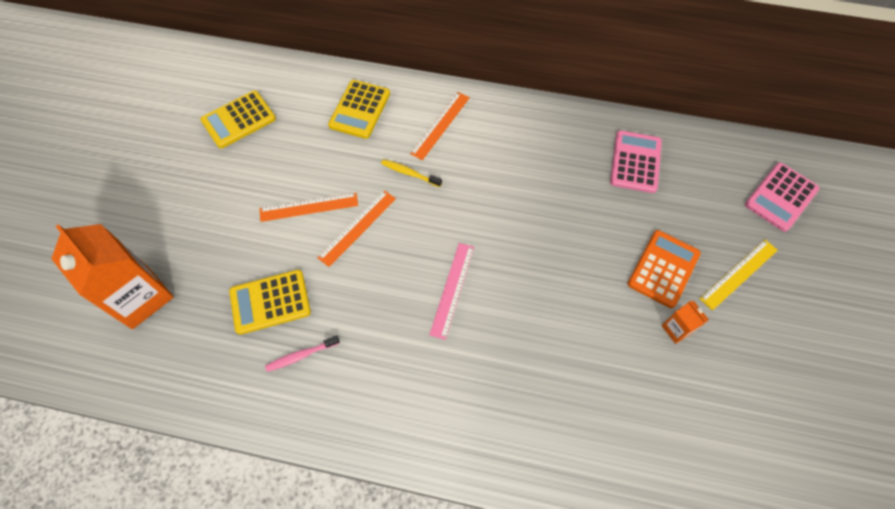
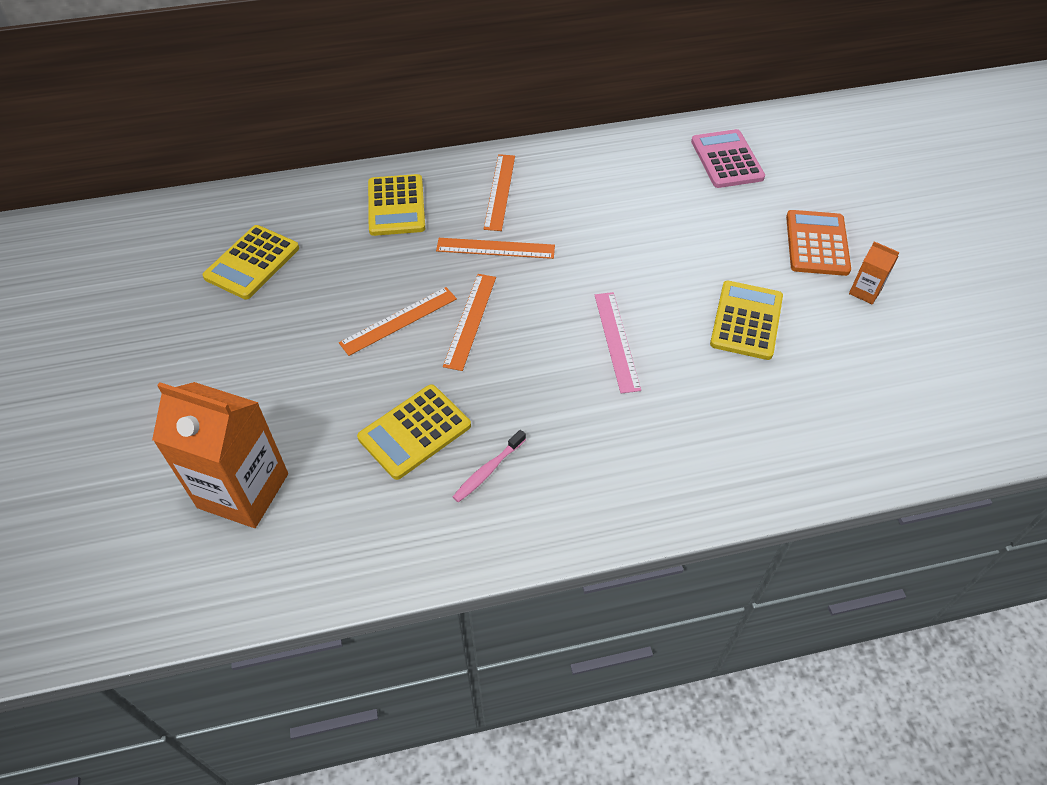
camera: 25 degrees left, 10 degrees down
yellow toothbrush [381,159,442,187] -> orange ruler [436,238,555,259]
yellow ruler [699,239,778,311] -> none
pink calculator [745,162,820,232] -> none
none -> yellow calculator [710,281,783,360]

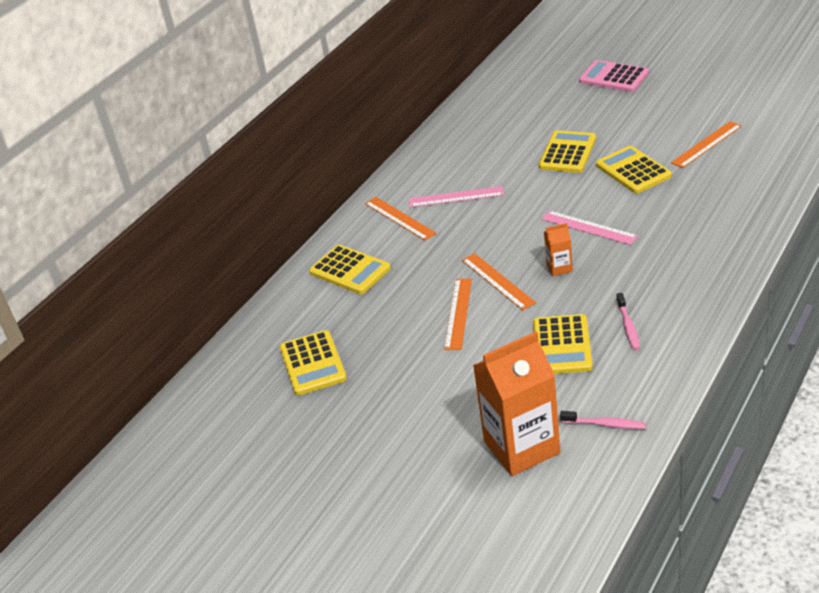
camera: 40 degrees left, 15 degrees down
orange ruler [436,238,555,259] -> orange ruler moved to [671,121,742,168]
pink calculator [691,129,765,188] -> pink calculator moved to [579,60,649,92]
orange calculator [786,210,851,276] -> none
orange carton [849,241,899,304] -> orange carton moved to [544,223,573,276]
none -> pink ruler [409,186,504,207]
none -> yellow calculator [539,130,596,173]
none -> pink toothbrush [560,411,646,429]

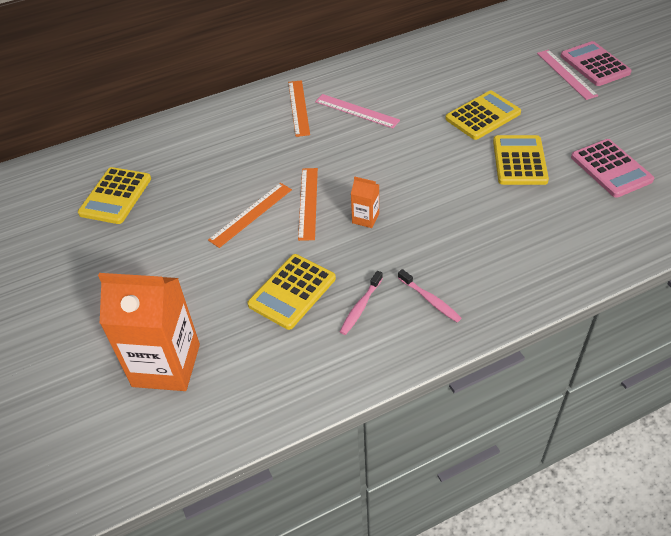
camera: 30 degrees right, 10 degrees up
yellow calculator [309,245,391,294] -> none
pink ruler [541,210,638,245] -> pink ruler moved to [537,50,598,100]
pink toothbrush [560,411,646,429] -> pink toothbrush moved to [398,269,462,322]
orange ruler [671,121,742,168] -> pink calculator [571,139,654,198]

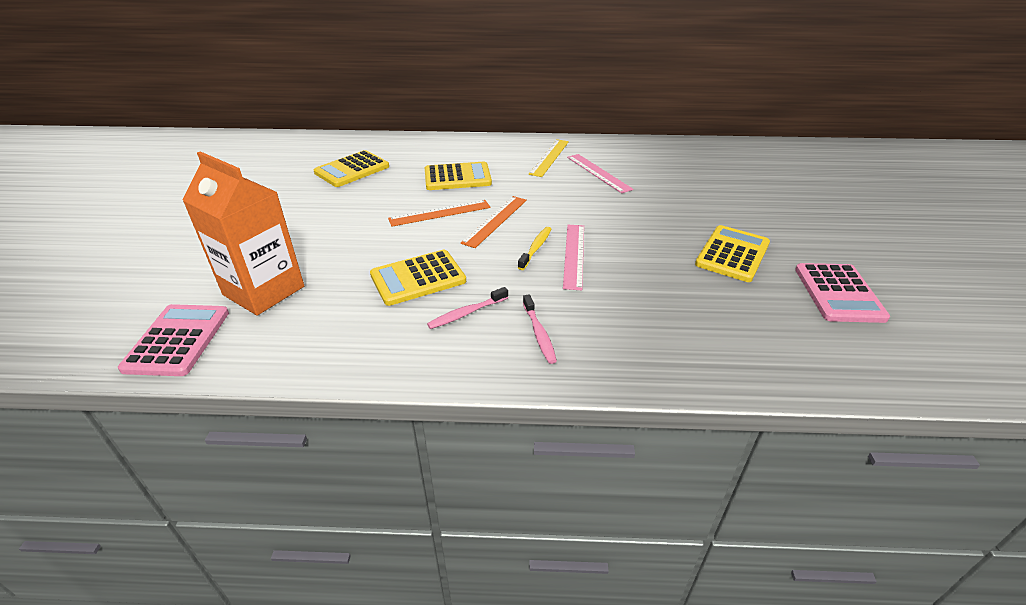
camera: 25 degrees right, 10 degrees down
orange ruler [288,80,310,137] -> yellow ruler [529,139,569,177]
orange carton [351,176,379,228] -> yellow toothbrush [518,227,551,270]
yellow calculator [445,91,521,140] -> yellow calculator moved to [425,162,492,190]
pink ruler [537,50,598,100] -> pink ruler moved to [563,225,584,290]
pink calculator [560,41,632,86] -> pink calculator moved to [118,304,229,376]

